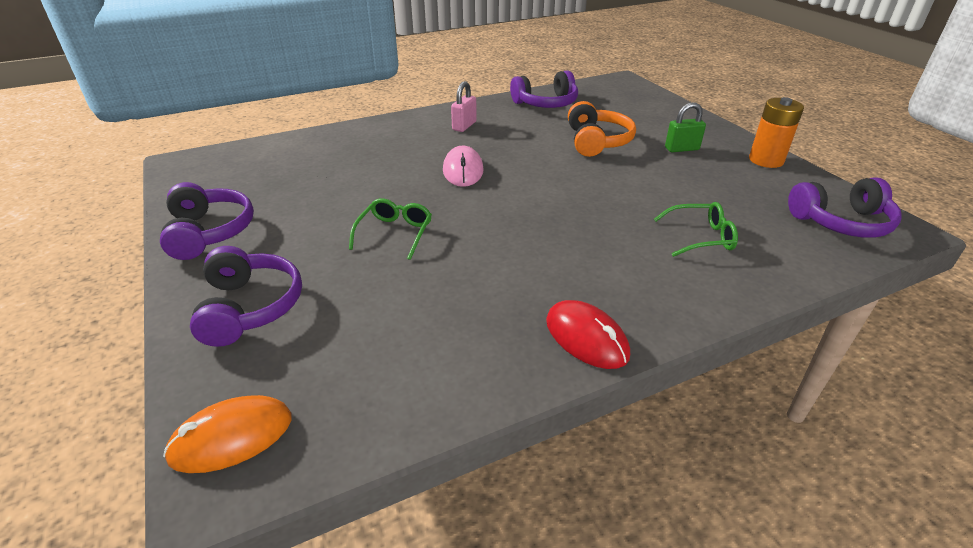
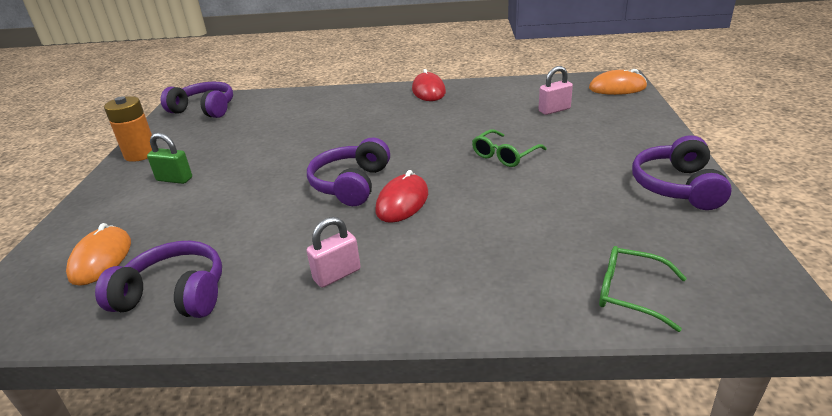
camera: 150 degrees left, 5 degrees down
purple headphones [190,246,302,347] -> purple headphones moved to [307,137,390,206]
pink mouse [443,146,484,187] -> red mouse [375,170,428,223]
orange headphones [568,101,636,157] -> none
green glasses [654,202,738,257] -> green glasses moved to [599,246,687,332]
none -> orange mouse [66,223,131,286]
none -> pink padlock [539,66,573,115]

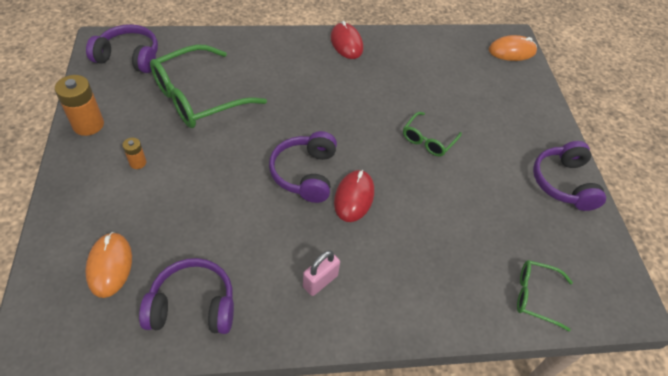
camera: 15 degrees left, 20 degrees up
green padlock [147,133,192,184] -> orange battery [122,138,146,169]
pink padlock [539,66,573,115] -> none
none -> green glasses [150,44,267,128]

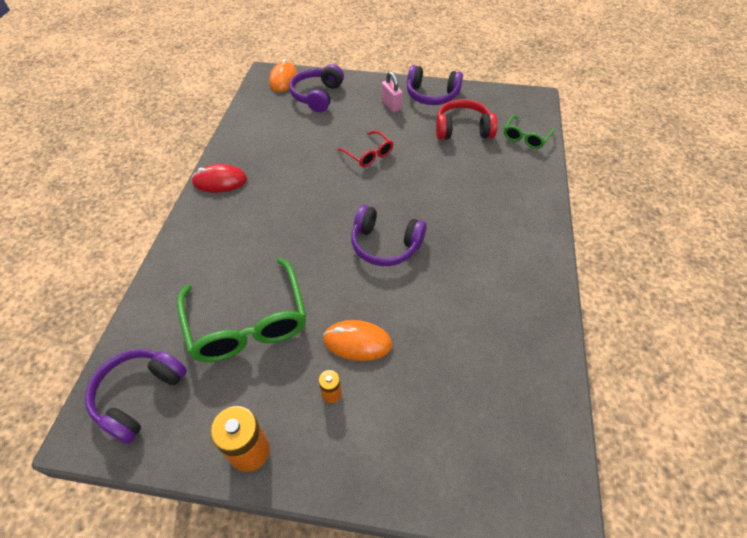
camera: 70 degrees left, 0 degrees up
orange mouse [85,232,132,298] -> orange mouse moved to [323,320,392,361]
purple headphones [139,258,234,334] -> purple headphones moved to [289,64,344,112]
pink padlock [303,250,340,296] -> pink padlock moved to [381,71,402,112]
red mouse [334,170,374,222] -> none
green glasses [403,112,462,156] -> red glasses [337,130,393,167]
none -> red headphones [436,99,498,139]

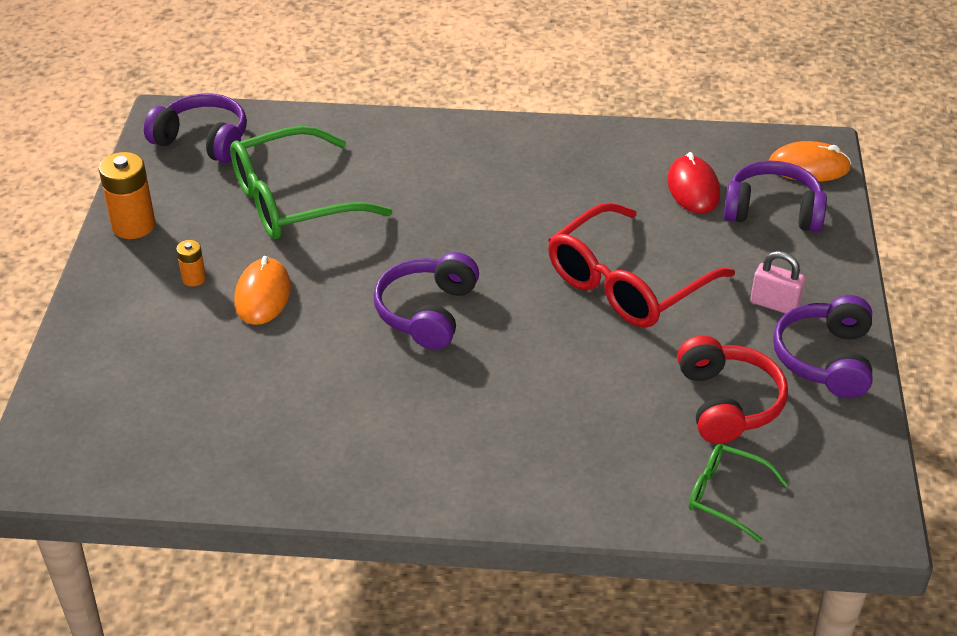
camera: 85 degrees right, 10 degrees down
red mouse [191,164,247,192] -> red mouse moved to [667,152,720,214]
red glasses [337,130,393,167] -> red glasses [548,203,735,328], size x1.94
pink padlock [381,71,402,112] -> pink padlock turned 60 degrees clockwise [750,251,805,314]

